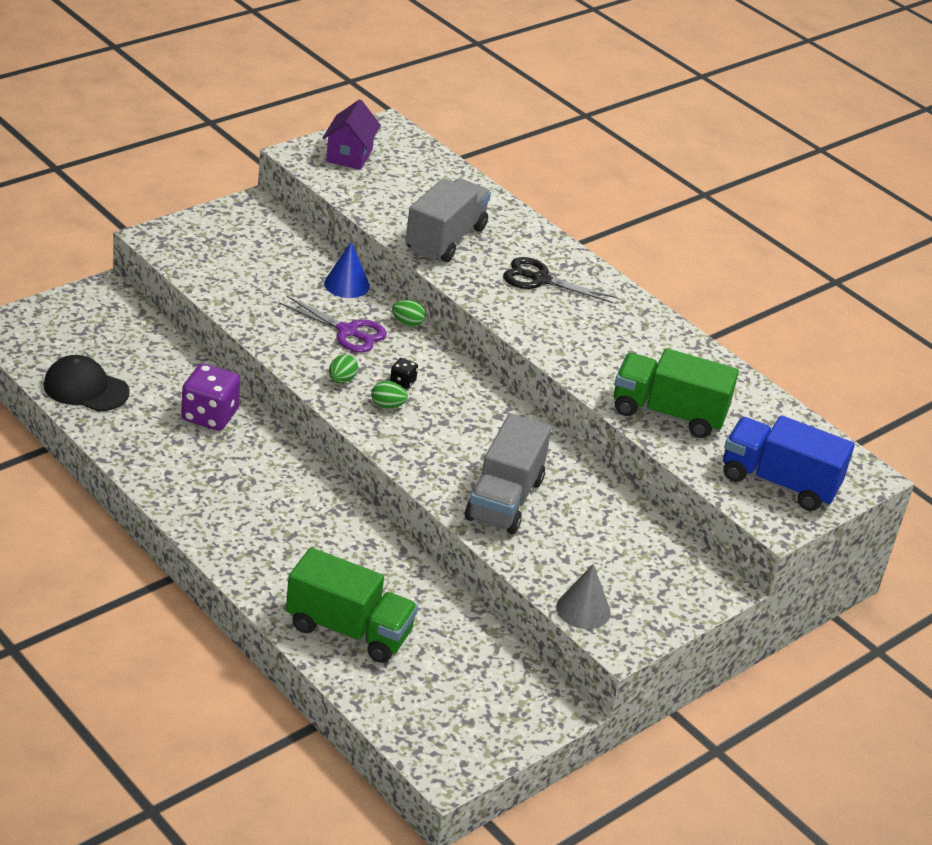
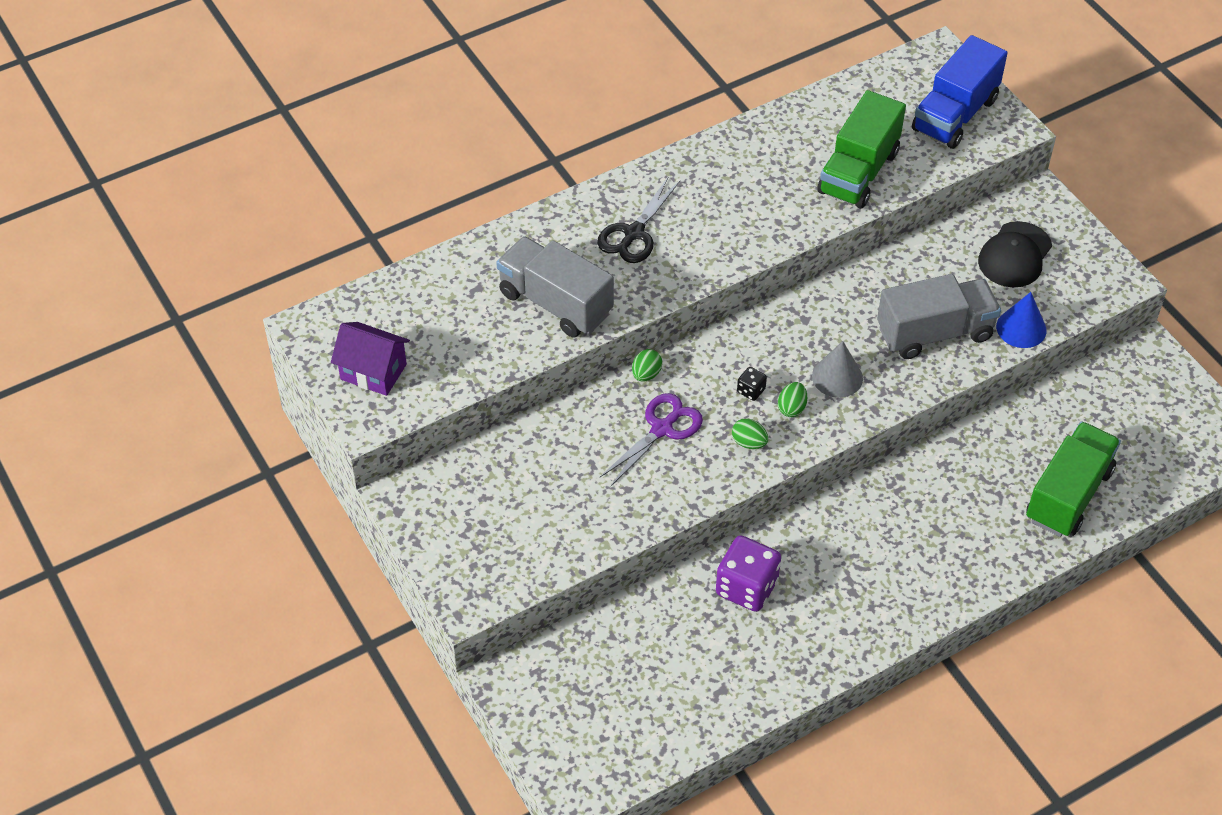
camera: 75 degrees left, 15 degrees up
black cap [44,355,130,411] -> black cap moved to [978,221,1052,287]
blue cone [324,241,370,298] -> blue cone moved to [996,292,1047,348]
grey truck [465,413,552,534] -> grey truck turned 45 degrees counterclockwise [877,274,1001,359]
grey cone [556,564,611,629] -> grey cone moved to [812,341,863,398]

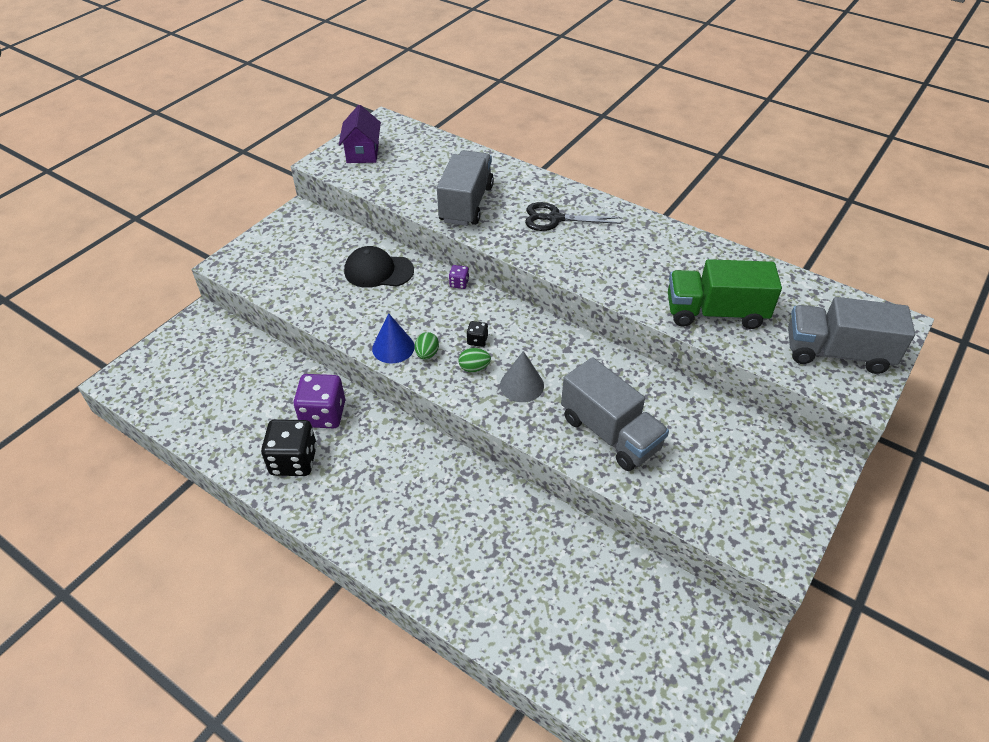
camera: 65 degrees right, 5 degrees down
purple scissors [600,393,703,486] -> none
green egg [632,349,662,382] -> purple dice [449,265,469,289]
blue truck [912,35,1007,149] -> grey truck [788,297,915,374]
black cap [978,221,1052,287] -> black cap moved to [344,246,414,288]
blue cone [996,292,1047,348] -> blue cone moved to [372,313,415,363]
green truck [1026,422,1121,537] -> none
none -> black dice [261,419,317,476]

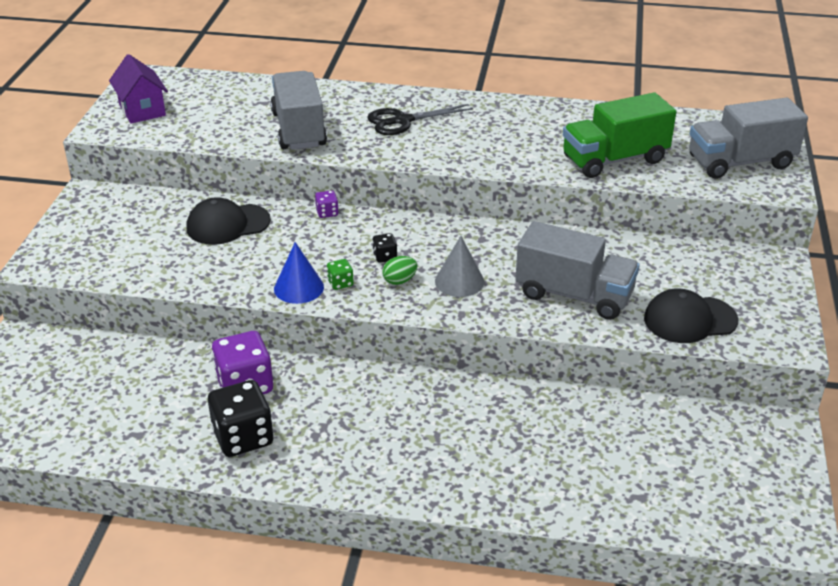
camera: 25 degrees left, 10 degrees down
green egg [415,332,439,360] -> green dice [327,259,354,290]
none -> black cap [644,288,739,343]

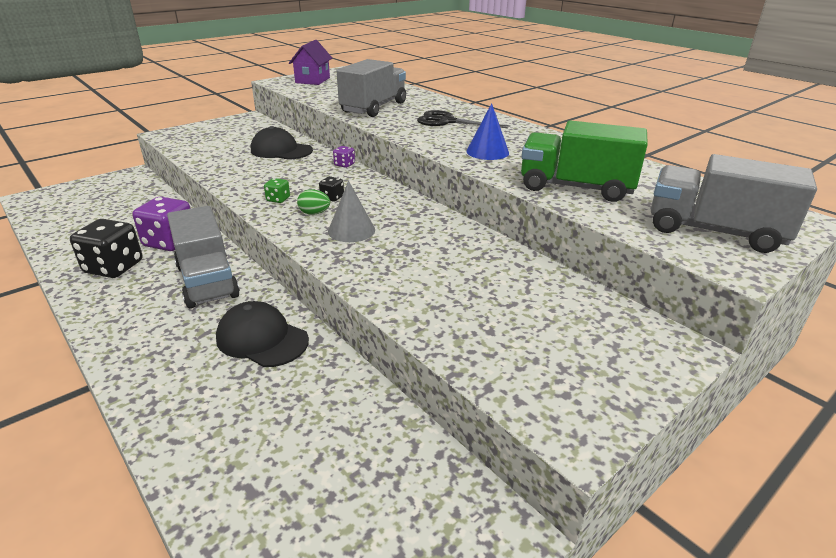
camera: 40 degrees right, 5 degrees down
blue cone [274,242,324,304] -> blue cone moved to [466,103,509,160]
grey truck [515,221,640,320] -> grey truck moved to [167,206,240,308]
black cap [644,288,739,343] -> black cap moved to [216,301,309,367]

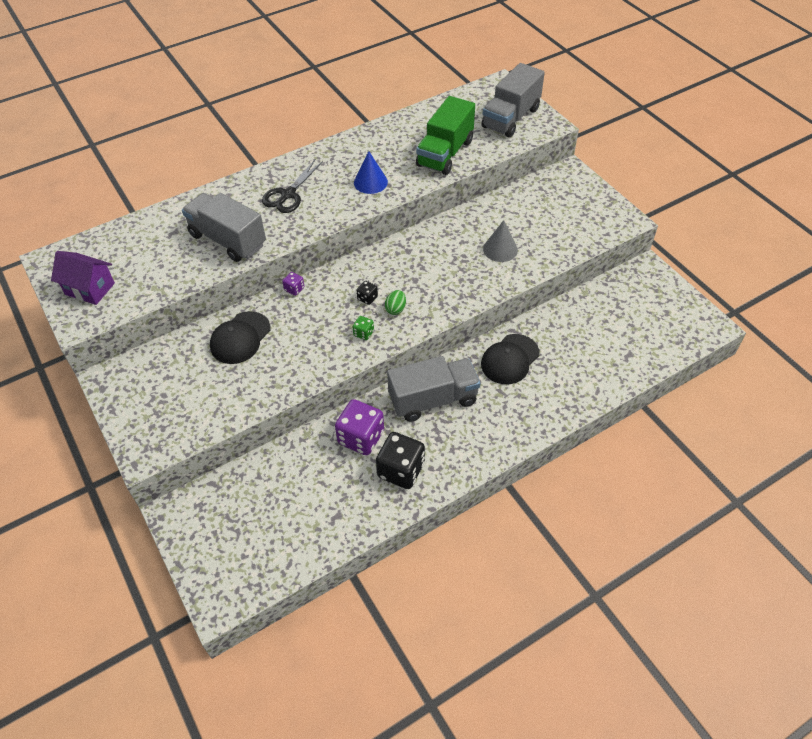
camera: 80 degrees left, 20 degrees up
grey cone [328,181,375,242] -> grey cone moved to [483,220,518,262]

